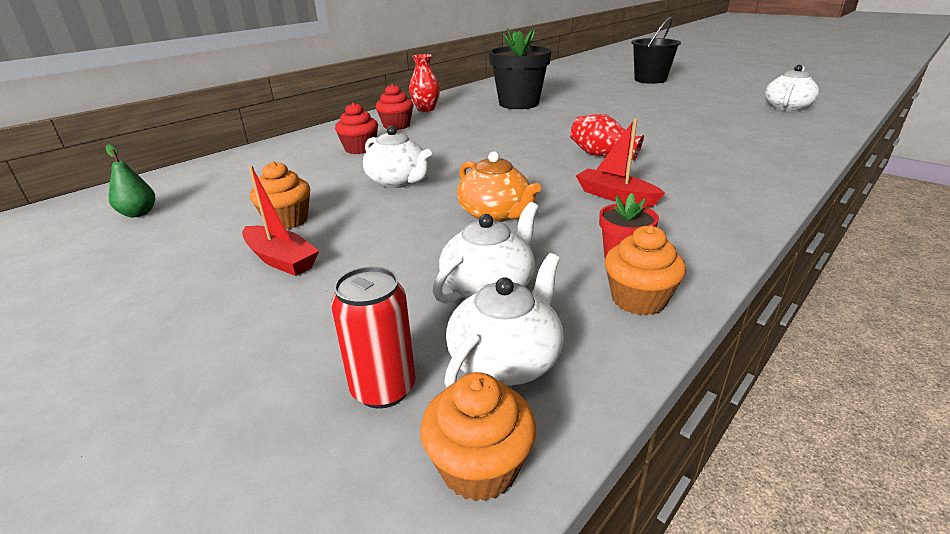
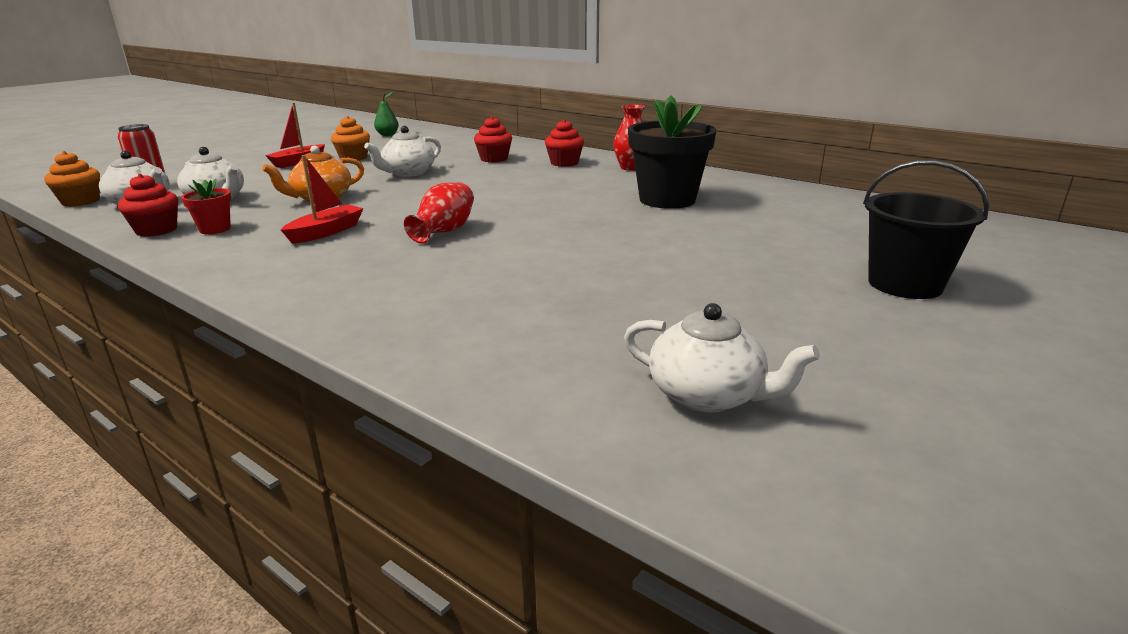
camera: 85 degrees right, 5 degrees down
orange cupcake [605,225,686,316] -> red cupcake [118,174,178,237]

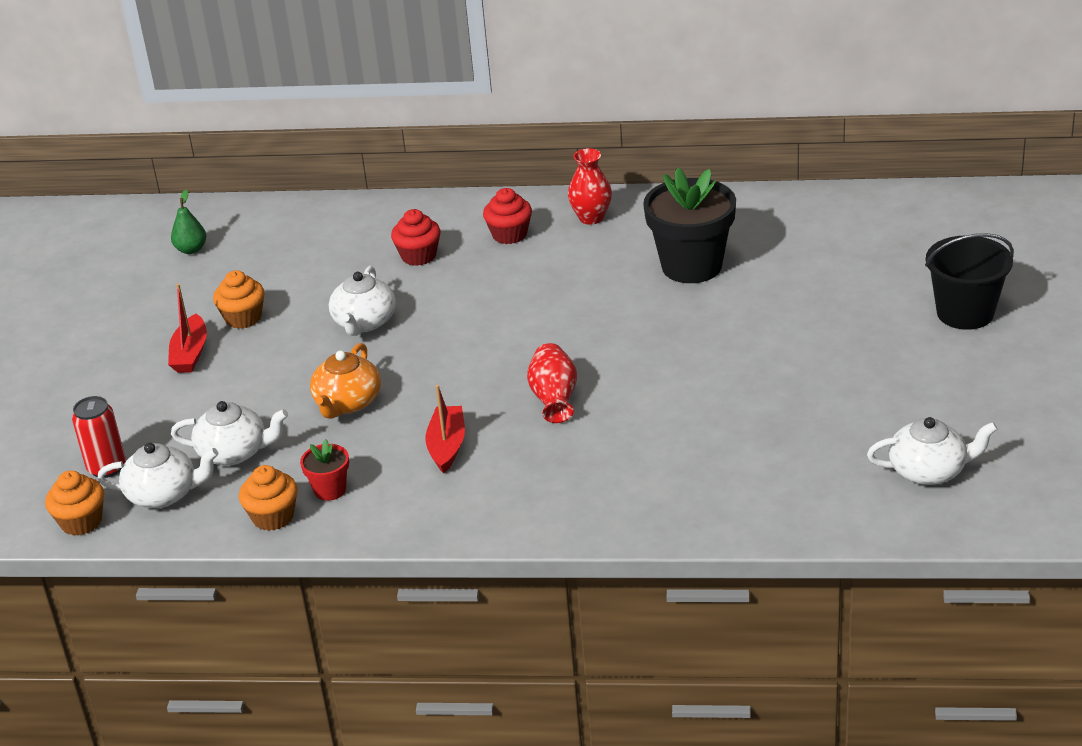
camera: 30 degrees left, 10 degrees up
red cupcake [118,174,178,237] -> orange cupcake [239,465,298,531]

